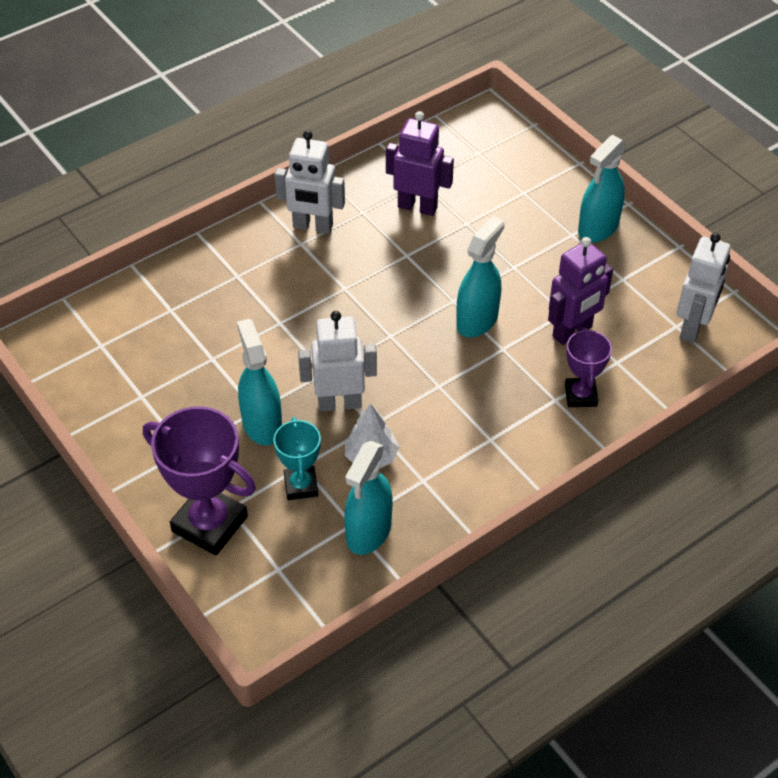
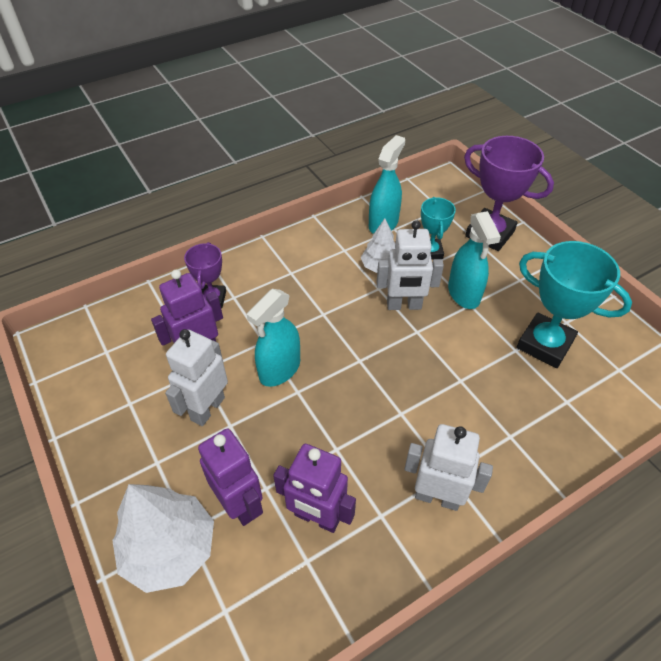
camera: 175 degrees left, 0 degrees up
turquoise spray bottle [578,135,627,243] -> none
white robot [677,233,731,343] -> white robot moved to [165,329,228,426]
none -> white tree [112,484,214,593]
none -> purple robot [198,429,263,526]
none -> turquoise trophy [516,241,632,368]

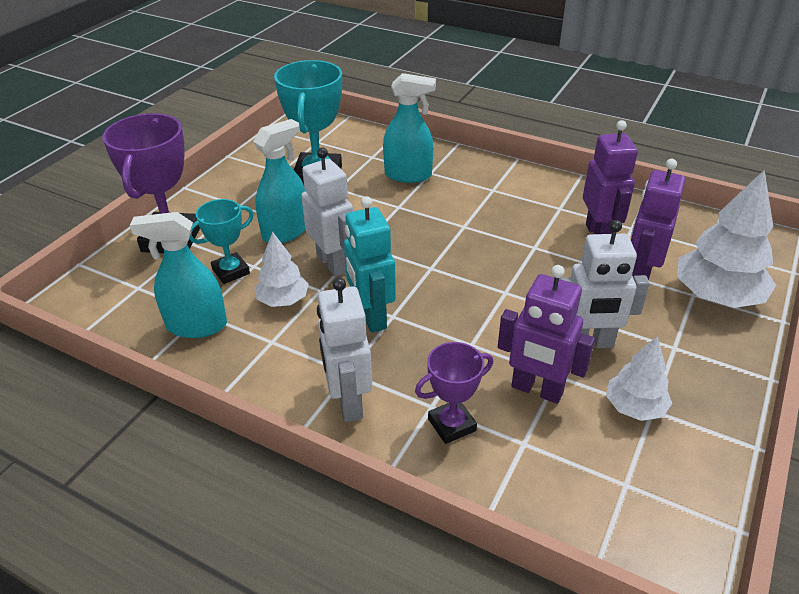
camera: 120 degrees left, 10 degrees down
turquoise spray bottle [247,289,300,387] -> turquoise spray bottle moved to [383,73,436,183]
white robot [405,424,493,511] -> white robot moved to [317,277,372,422]
none -> turquoise robot [344,196,396,333]
none -> white tree [606,336,672,421]

